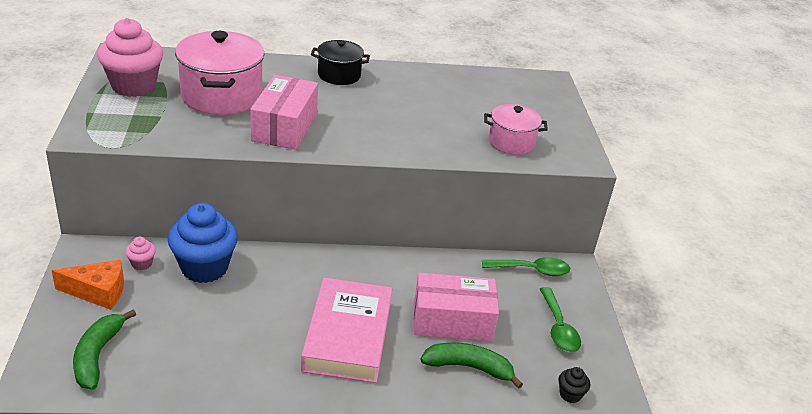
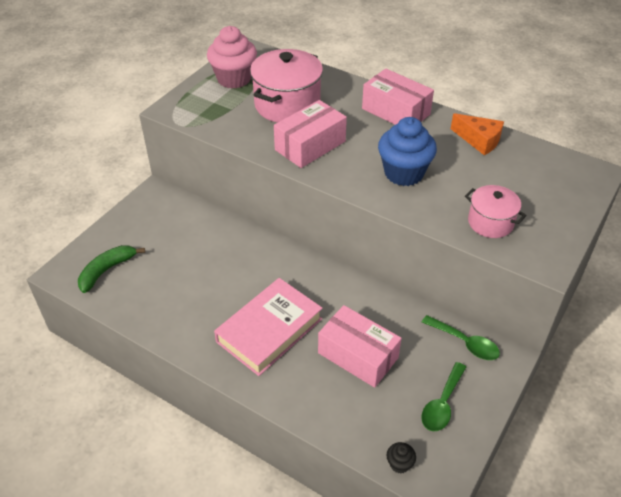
camera: 40 degrees right, 10 degrees up
orange cheese [51,260,124,310] -> orange cheese moved to [451,113,504,155]
pink cupcake [125,237,156,270] -> none
blue cupcake [168,203,238,283] -> blue cupcake moved to [378,117,437,186]
black pot [311,40,370,85] -> pink box [362,69,434,125]
green banana [420,343,523,389] -> none

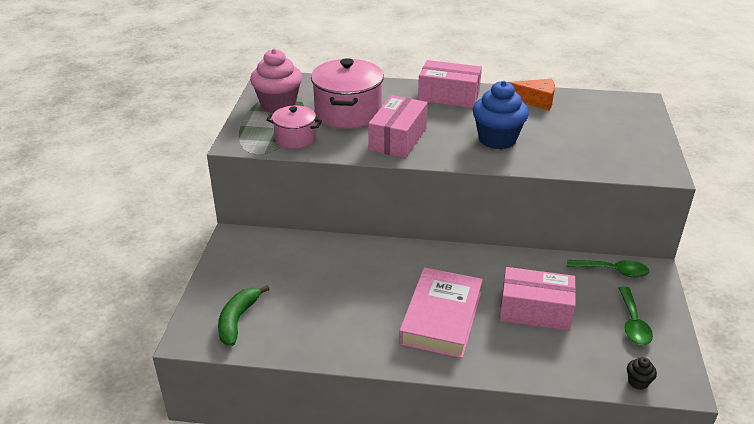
camera: 25 degrees left, 10 degrees down
pink pot [465,185,526,238] -> pink pot moved to [266,106,322,149]

